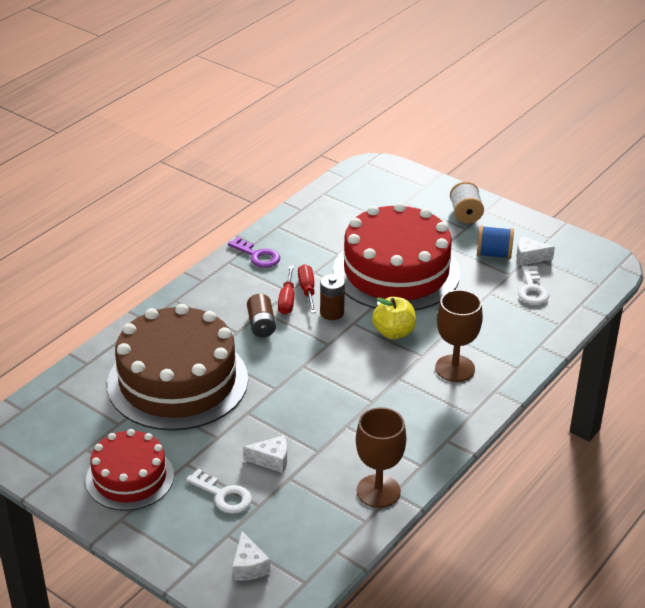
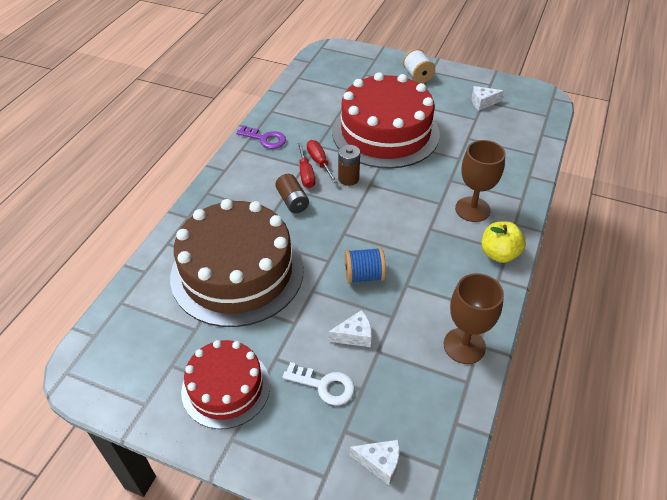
camera: 15 degrees left, 10 degrees up
white cheese [232,531,270,581] -> white cheese turned 45 degrees counterclockwise [350,440,400,485]
yellow apple [372,297,416,339] -> yellow apple moved to [482,221,526,263]
blue spool [477,225,514,259] -> blue spool moved to [345,247,386,283]
white key [518,265,549,305] -> none

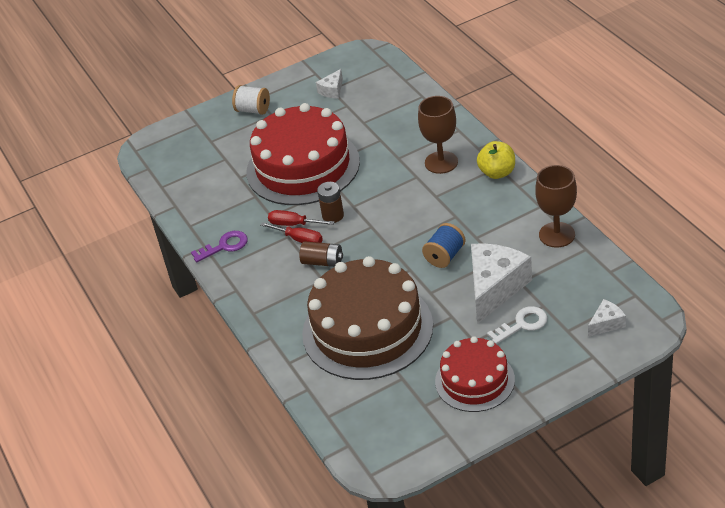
camera: 45 degrees left, 5 degrees down
white cheese [328,310,372,347] -> white cheese [471,243,532,324], size x2.09

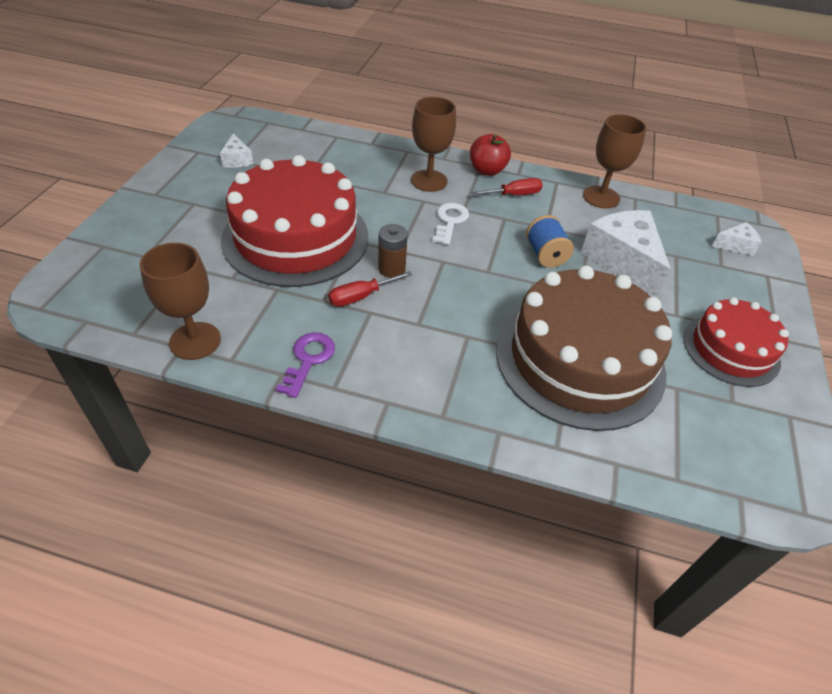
camera: 55 degrees left, 5 degrees up
white spool [232,85,270,115] -> none
red screwdriver [261,222,323,243] -> red screwdriver moved to [471,178,543,196]
brown battery [299,241,343,267] -> none
yellow apple [477,141,515,179] -> red apple [470,134,511,176]
white key [487,306,547,344] -> white key moved to [433,203,469,245]
white cheese [588,299,626,337] -> white cheese turned 75 degrees clockwise [712,222,762,256]
none -> brown goblet [140,243,221,360]

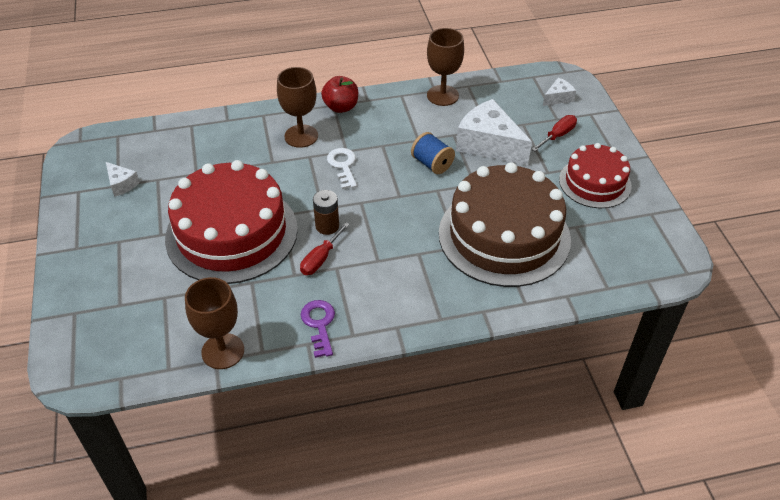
camera: 25 degrees left, 0 degrees up
red screwdriver [471,178,543,196] -> red screwdriver moved to [531,115,577,151]

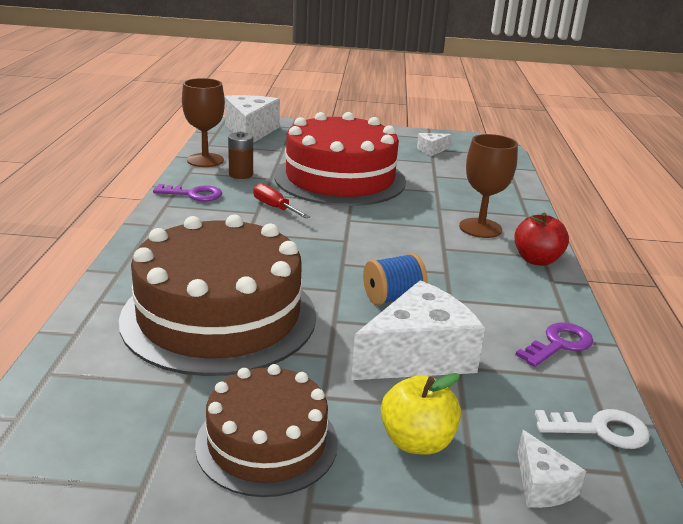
camera: 105 degrees right, 20 degrees down
brown battery [313,190,339,235] -> brown battery moved to [228,132,253,179]
white key [327,148,357,189] -> white key moved to [535,409,650,449]
brown goblet [427,28,464,106] -> purple key [515,323,593,367]
red screwdriver [531,115,577,151] -> yellow apple [381,373,461,455]
red cake [559,143,632,208] -> brown cake [195,364,338,497]
none -> white cheese [224,95,280,143]

